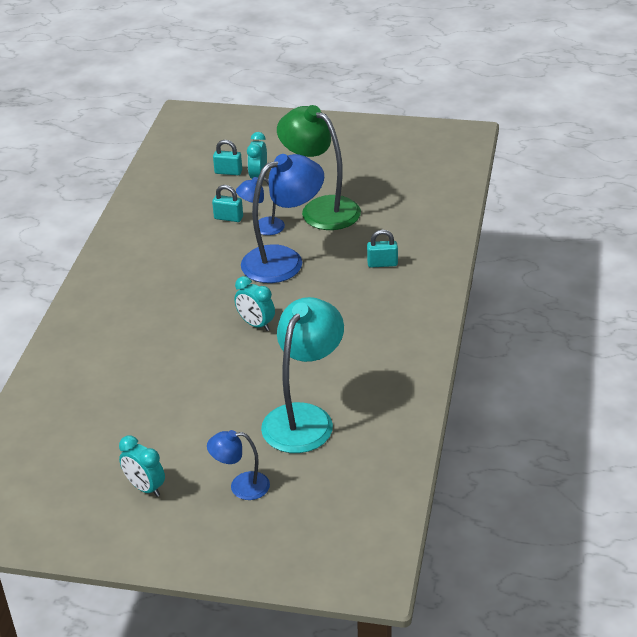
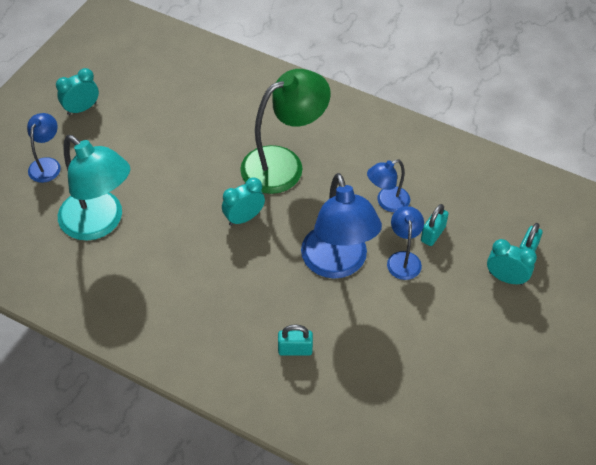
camera: 105 degrees right, 15 degrees up
green lamp [277,105,361,230] -> green lamp moved to [240,69,331,194]
turquoise padlock [367,230,398,268] -> turquoise padlock turned 75 degrees clockwise [278,324,313,356]
none -> blue lamp [367,159,410,212]

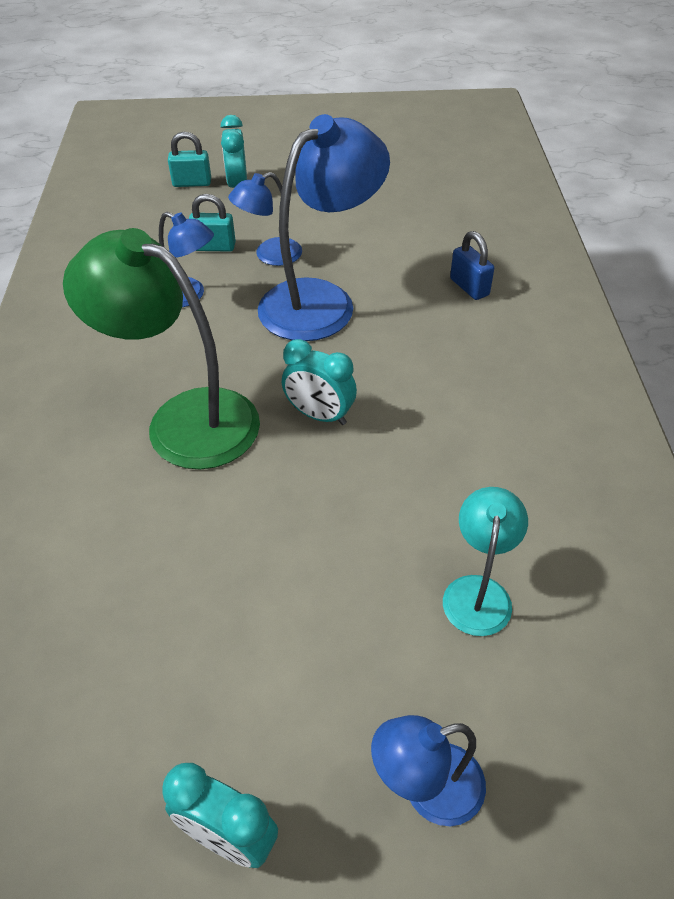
camera: 120 degrees left, 5 degrees down
turquoise lamp [58,135,130,241] -> turquoise lamp [443,487,528,636], size x0.52
turquoise padlock [278,324,313,356] -> blue padlock [450,231,494,300]

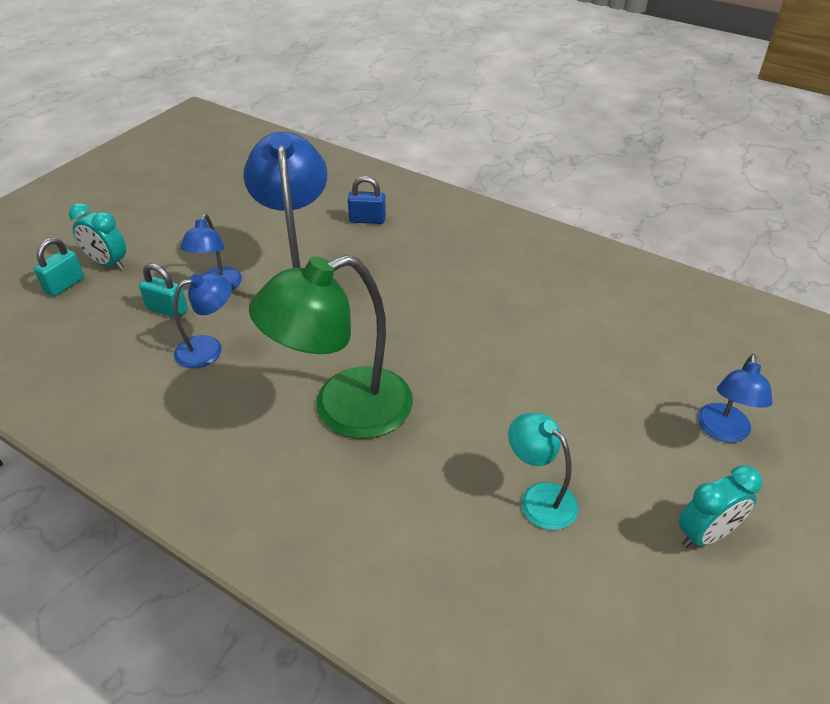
camera: 55 degrees left, 5 degrees down
turquoise padlock [189,194,236,252] -> turquoise padlock turned 75 degrees clockwise [139,263,188,318]
turquoise clock [282,339,357,425] -> none
turquoise lamp [443,487,528,636] -> turquoise lamp moved to [508,413,578,530]

